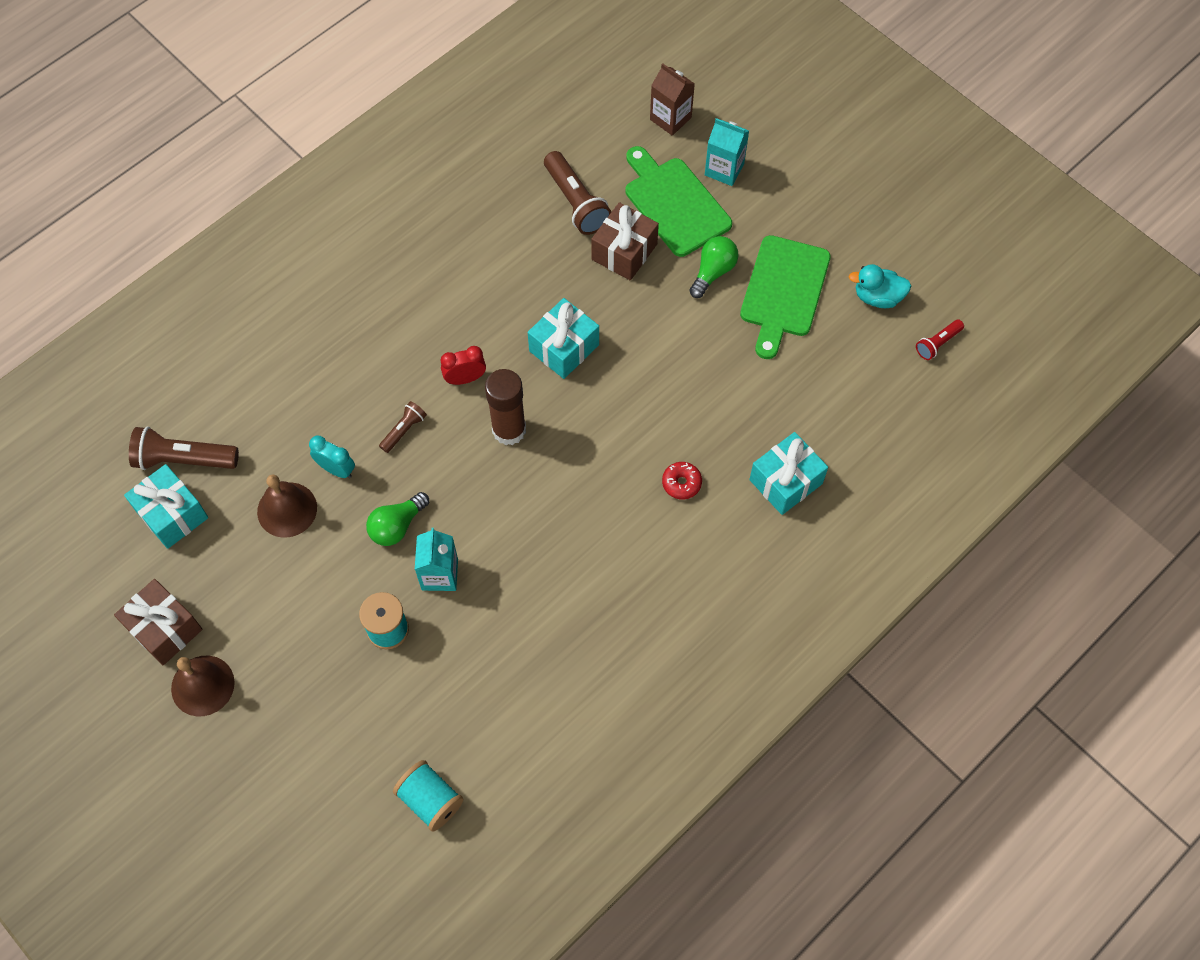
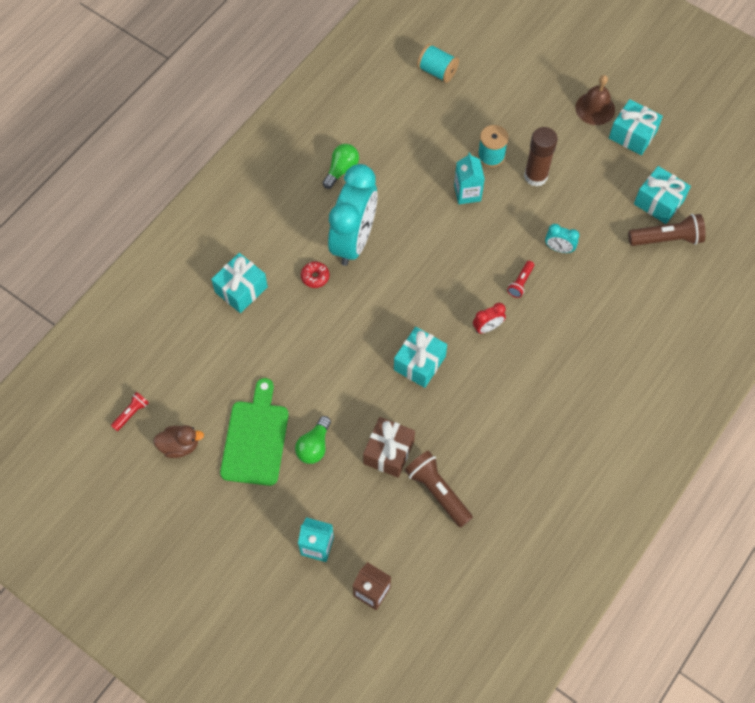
camera: 170 degrees right, 0 degrees up
brown gift [114,579,203,665] -> turquoise gift [609,99,663,155]
brown bell [257,475,317,538] -> none
green light bulb [366,492,429,546] -> green light bulb moved to [323,144,359,189]
brown flashlight [379,401,427,453] -> red flashlight [507,261,534,298]
brown glue stick [485,369,526,445] -> brown glue stick moved to [524,127,558,187]
green cutting board [626,146,732,257] -> none
turquoise duck [849,264,911,308] -> brown duck [153,425,204,458]
none -> turquoise clock [328,164,378,266]

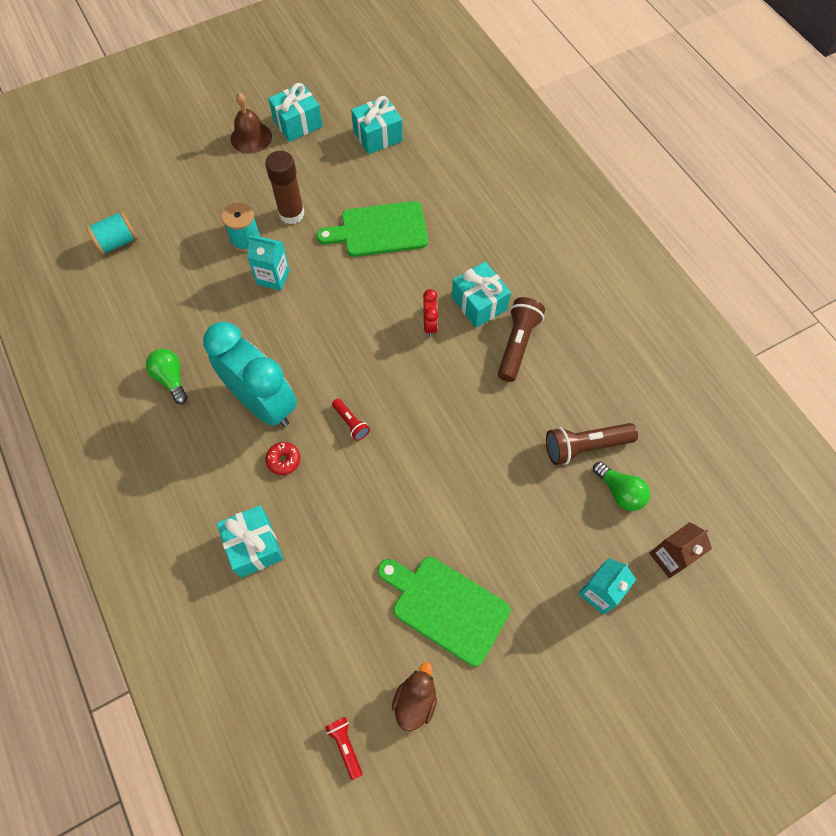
camera: 65 degrees left, 0 degrees up
green light bulb [295,416,331,464] -> green light bulb moved to [593,462,650,511]
brown gift [363,417,415,478] -> none
turquoise gift [394,327,447,388] -> turquoise gift moved to [452,262,511,328]
red flashlight [507,261,534,298] -> red flashlight moved to [332,399,370,441]
turquoise clock [545,224,579,253] -> green cutting board [316,201,428,257]
brown flashlight [628,214,706,246] -> brown flashlight moved to [498,297,545,382]

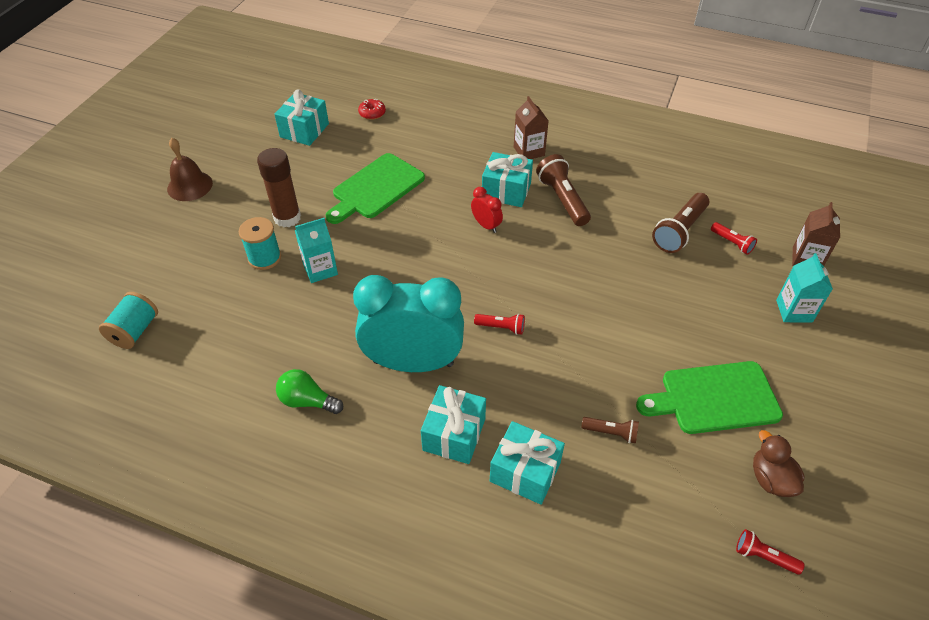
camera: 40 degrees left, 15 degrees down
red donut [265,442,300,475] -> red donut moved to [358,98,386,120]
turquoise gift [268,83,323,142] -> turquoise gift moved to [421,385,486,464]
green light bulb [593,462,650,511] -> red flashlight [711,222,757,255]
none -> brown carton [514,96,549,159]
none -> brown flashlight [581,417,639,443]

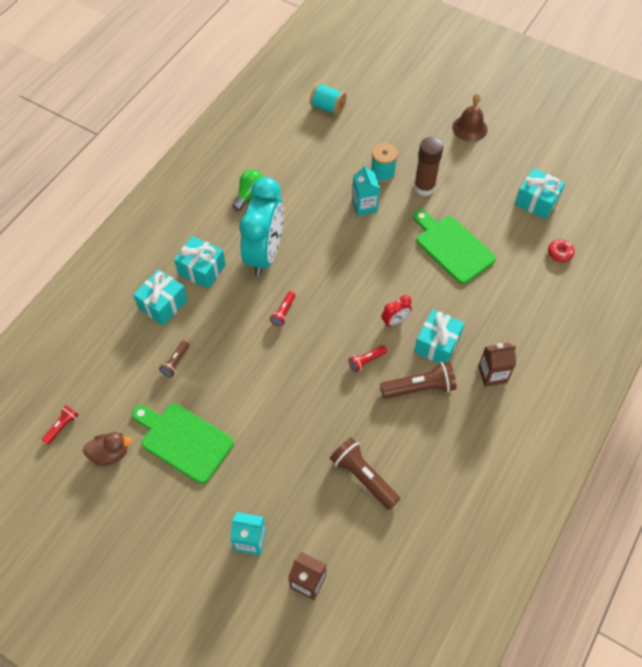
camera: 100 degrees right, 10 degrees up
green cutting board [636,361,783,434] -> green cutting board turned 60 degrees counterclockwise [132,403,234,484]
red flashlight [711,222,757,255] -> red flashlight moved to [349,345,387,372]

